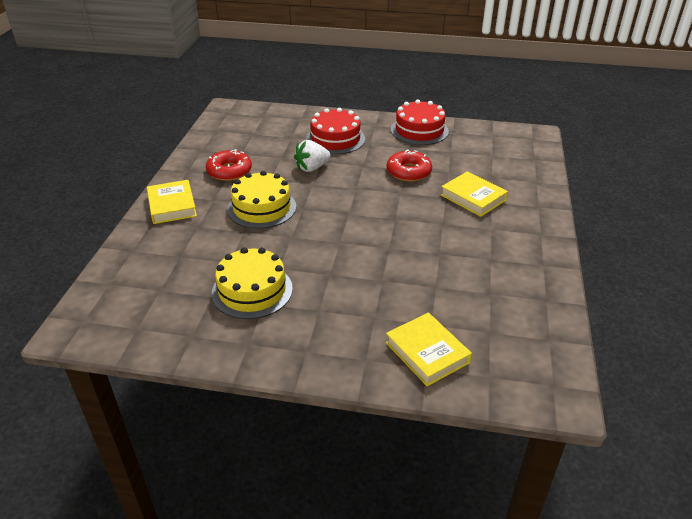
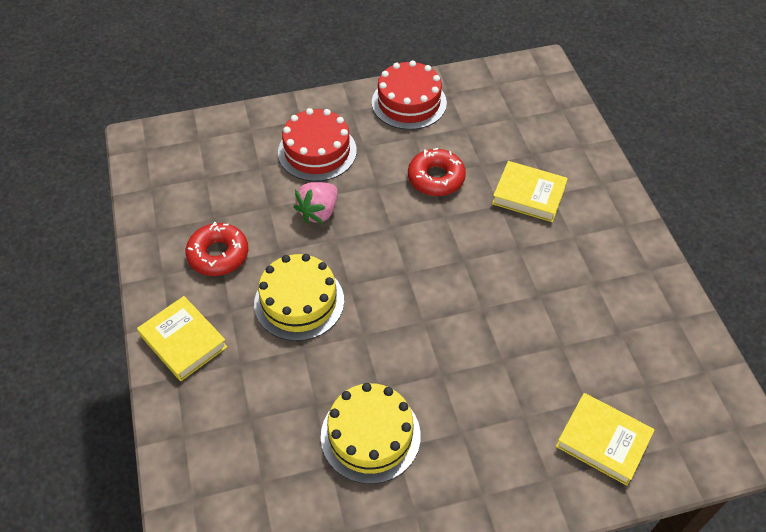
camera: 25 degrees left, 15 degrees up
white strawberry [294,140,331,172] -> pink strawberry [294,182,338,224]

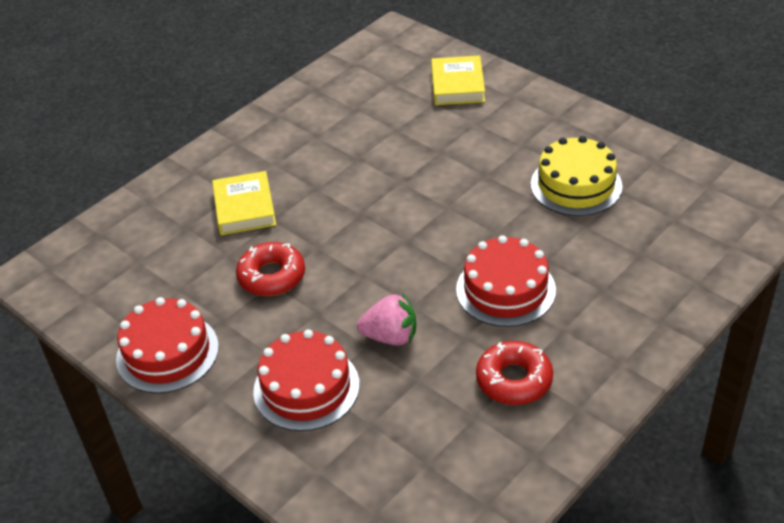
camera: 120 degrees left, 10 degrees down
yellow book [137,296,227,381] -> none
yellow cake [254,254,344,341] -> red cake [456,235,556,327]

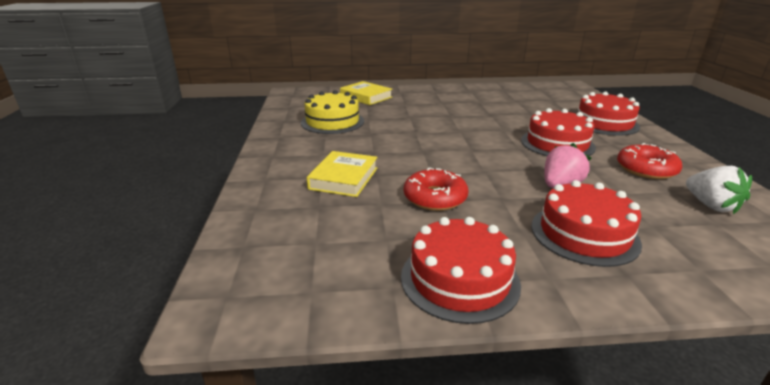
camera: 50 degrees left, 15 degrees down
yellow book [212,171,276,235] -> yellow book turned 75 degrees clockwise [307,151,377,197]
yellow cake [531,136,622,216] -> yellow cake moved to [301,90,364,134]
none -> red cake [578,92,640,136]
none -> white strawberry [686,166,752,215]

